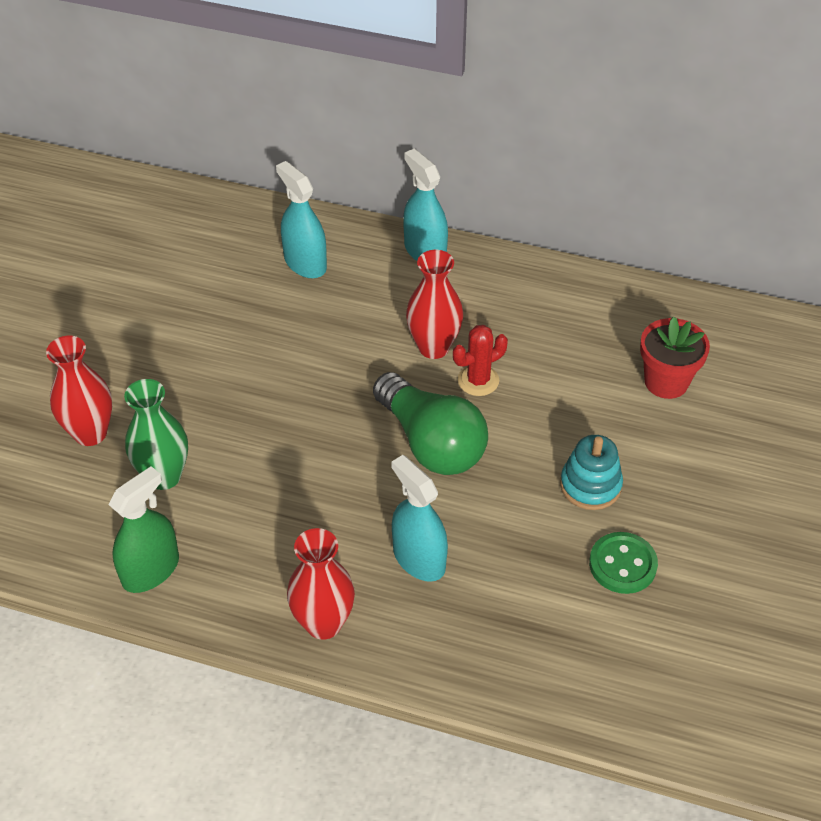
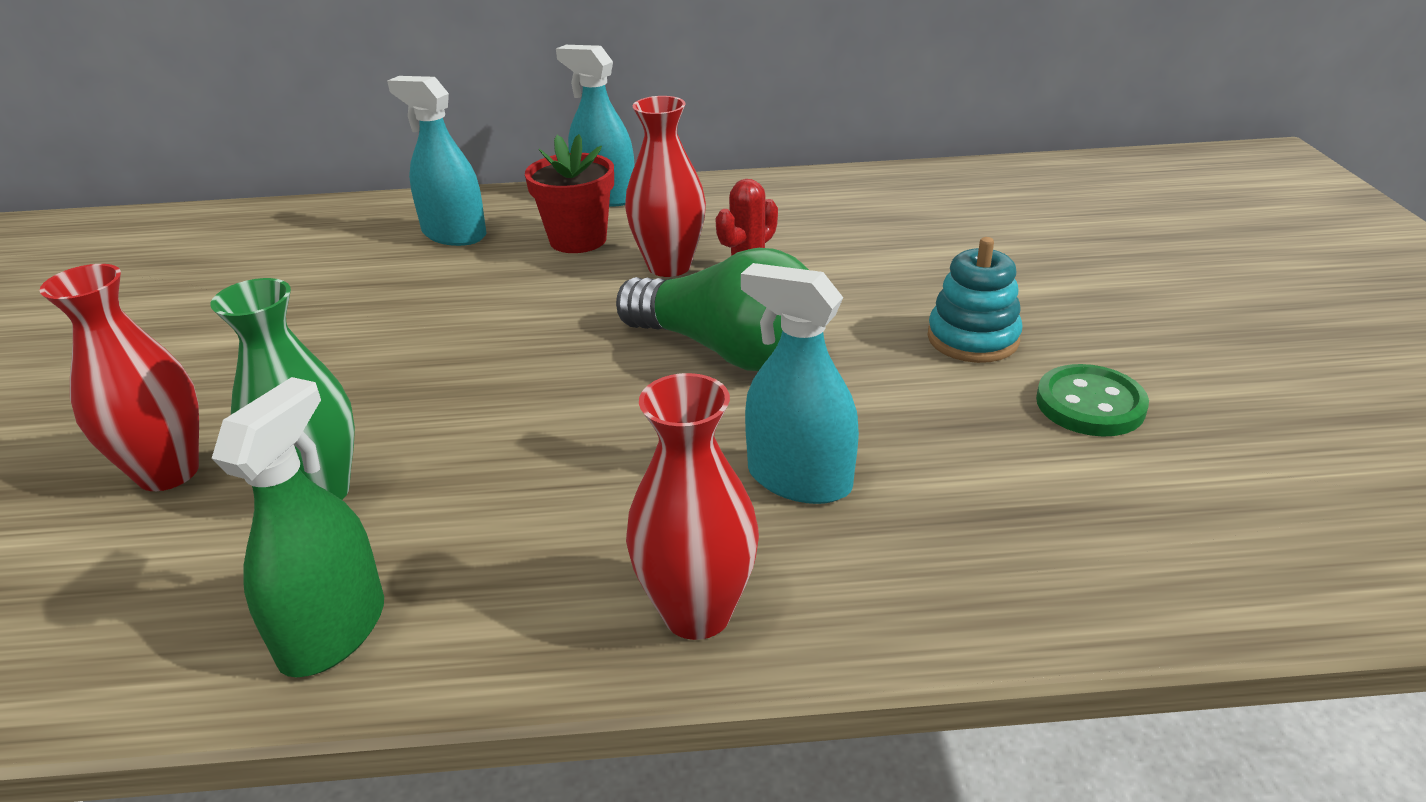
camera: 20 degrees left, 15 degrees down
red flower pot [640,317,710,399] -> red flower pot moved to [525,134,614,253]

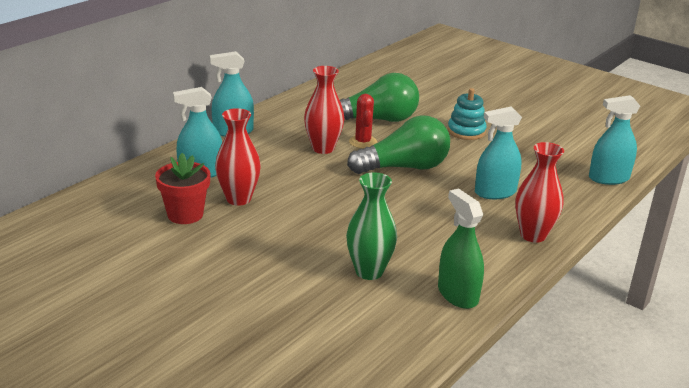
camera: 50 degrees left, 5 degrees down
red vase [39,264,199,491] -> red vase moved to [215,108,261,206]
red flower pot [525,134,614,253] -> red flower pot moved to [155,153,211,224]
green button [1036,364,1149,437] -> none
none -> green light bulb [340,73,419,122]
none -> turquoise spray bottle [589,95,640,185]

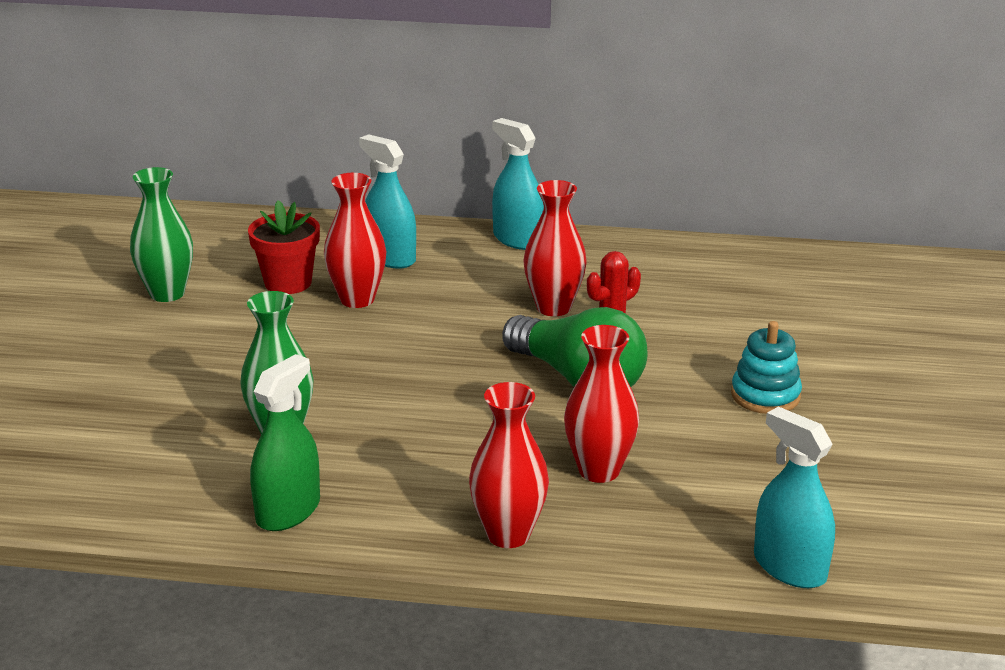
camera: 60 degrees right, 0 degrees up
green light bulb [340,73,419,122] -> none
turquoise spray bottle [475,106,522,199] -> red vase [564,325,639,483]
none -> green vase [130,167,193,302]

